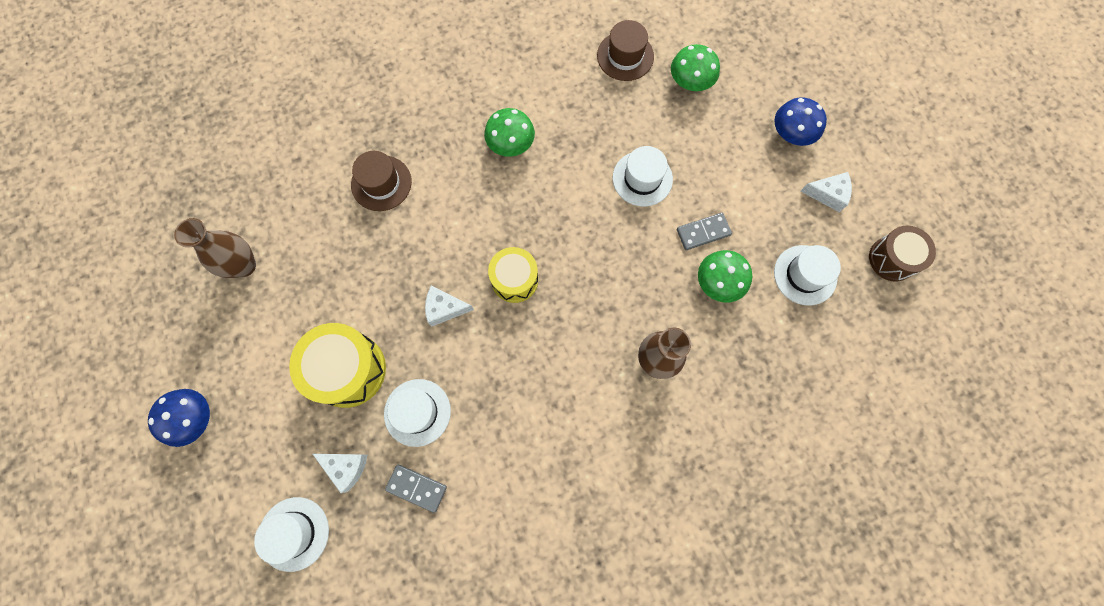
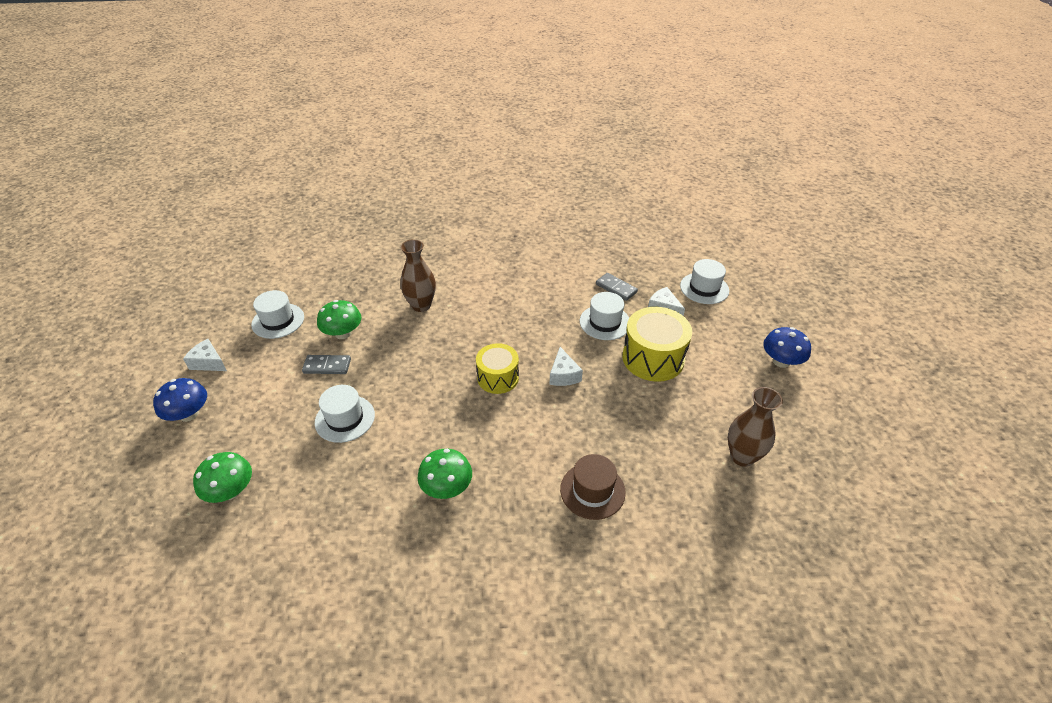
camera: 160 degrees left, 30 degrees down
white cheese [425,286,474,327] -> white cheese turned 60 degrees clockwise [549,347,583,386]
brown hat [597,20,654,81] -> none
brown drum [869,226,936,282] -> none

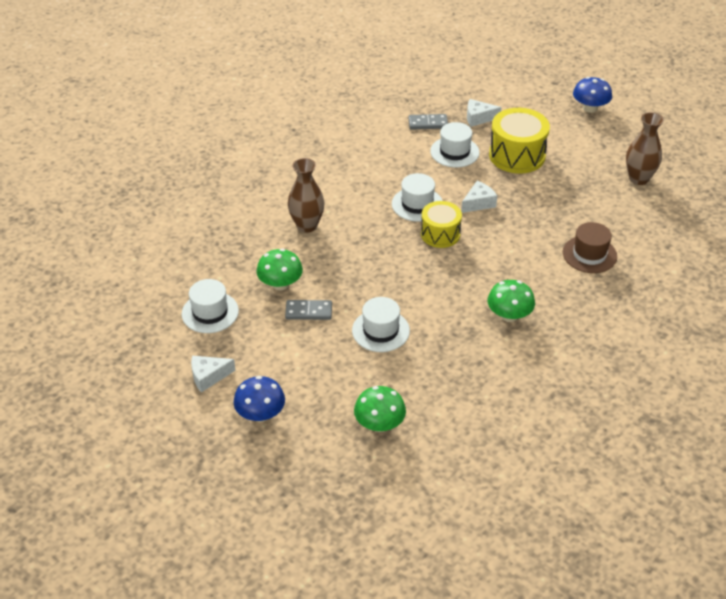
camera: 45 degrees left, 0 degrees up
grey domino [302,355,351,374] -> grey domino turned 45 degrees clockwise [285,300,332,320]
white cheese [549,347,583,386] -> white cheese turned 75 degrees counterclockwise [461,181,497,213]
white hat [680,259,729,304] -> white hat moved to [392,173,443,222]

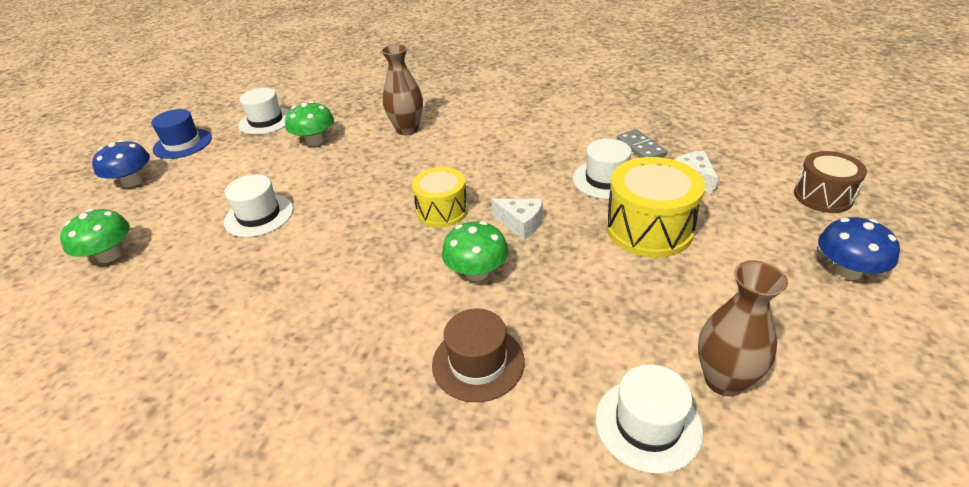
camera: 70 degrees right, 5 degrees down
white cheese [191,355,236,392] -> blue hat [151,109,212,159]
grey domino [285,300,332,320] -> none
white hat [392,173,443,222] -> white hat moved to [596,364,703,474]
green mushroom [487,280,535,322] -> green mushroom moved to [442,221,508,281]
none -> brown drum [794,151,867,213]

